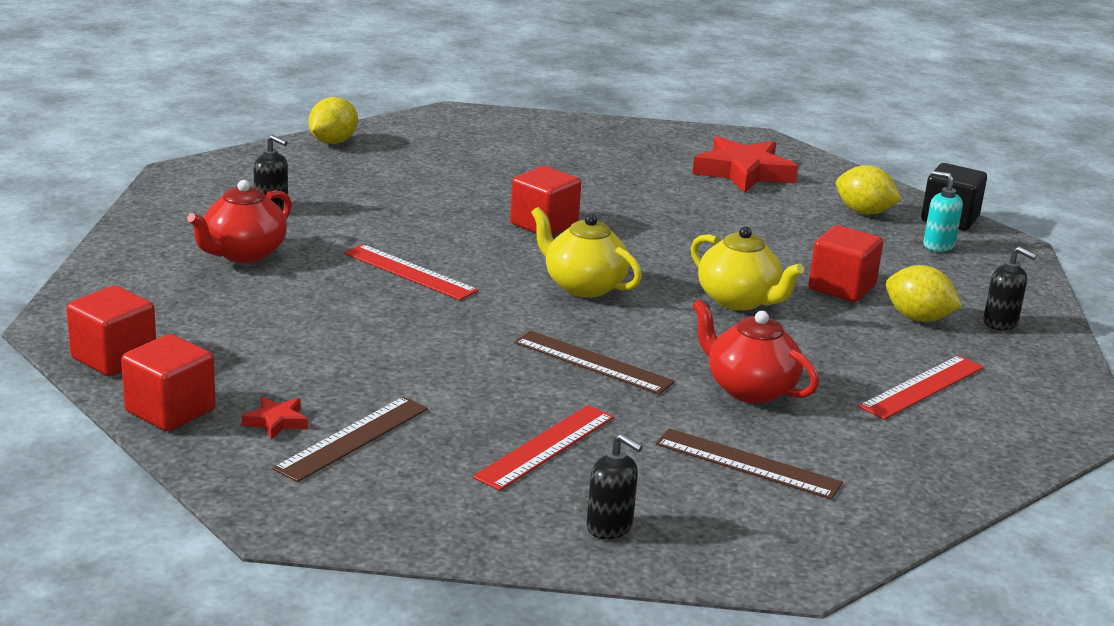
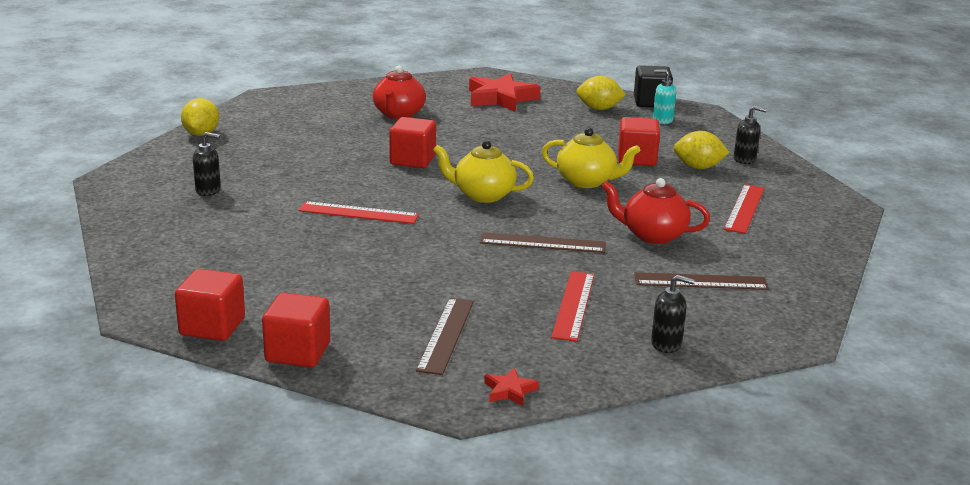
camera: 25 degrees left, 0 degrees up
red teapot [187,180,292,263] -> red teapot moved to [373,66,426,119]
red star [242,397,308,440] -> red star moved to [484,368,539,406]

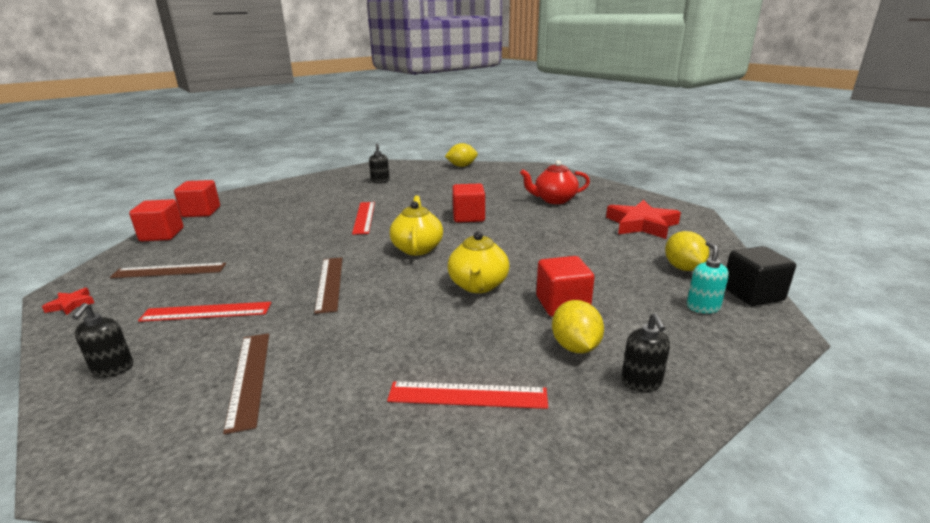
camera: 75 degrees right, 0 degrees up
red teapot [601,178,710,244] -> none

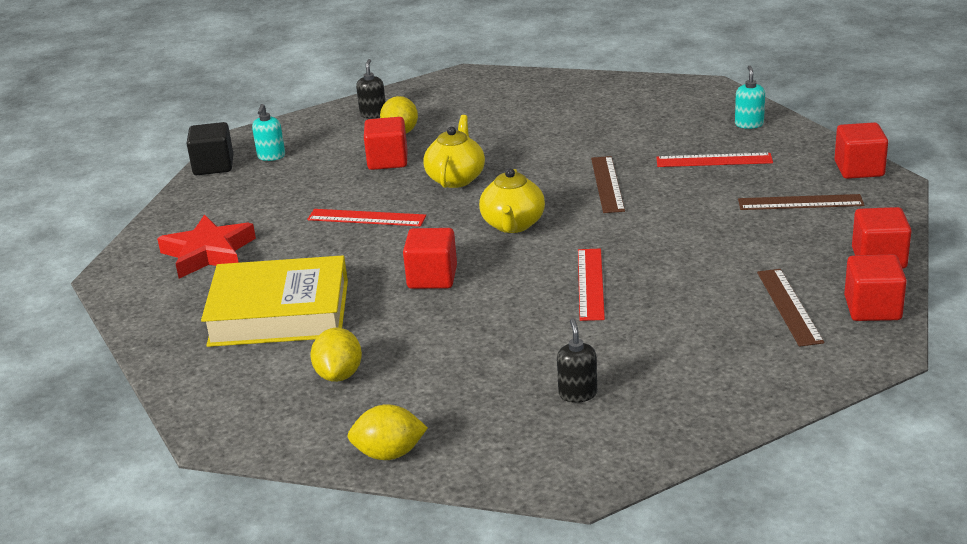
camera: 170 degrees left, 5 degrees up
red star [42,288,94,315] -> red cube [835,122,888,179]
black soap dispenser [72,303,133,377] -> turquoise soap dispenser [735,66,765,129]
brown ruler [223,333,269,434] -> brown ruler moved to [757,269,824,347]
red ruler [387,381,548,409] -> red ruler moved to [307,209,426,226]
red teapot [520,160,590,204] -> yellow book [201,255,348,347]
yellow lemon [665,231,709,271] -> yellow lemon moved to [310,328,362,382]

